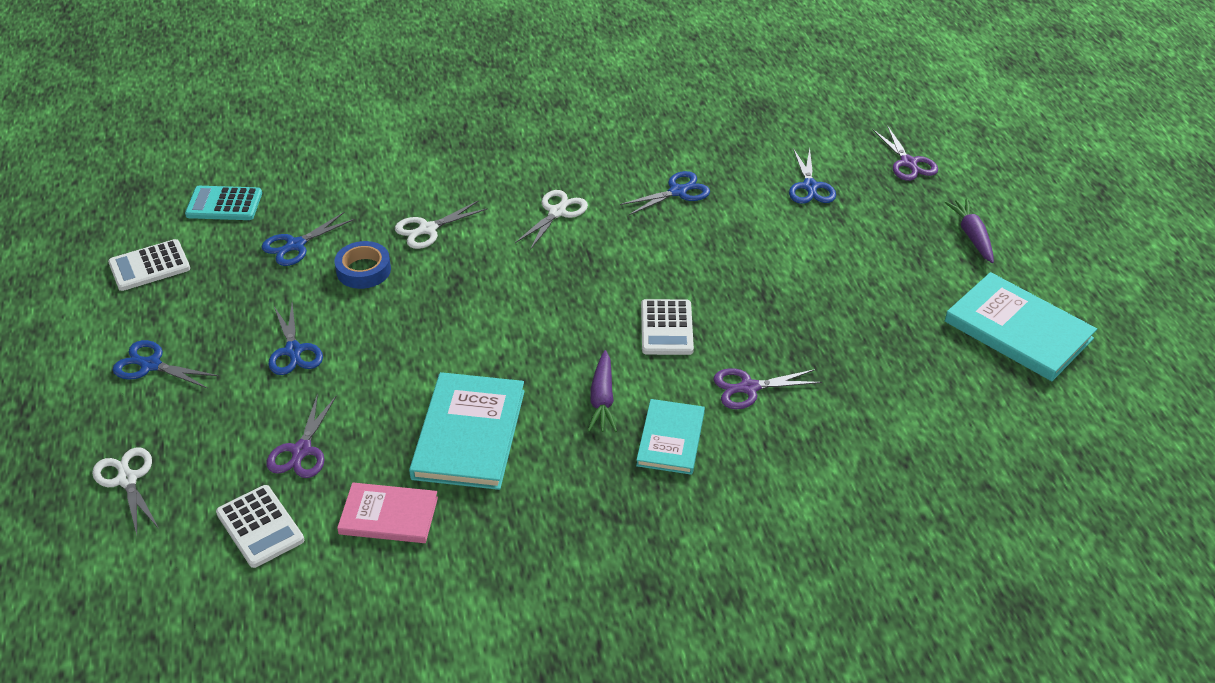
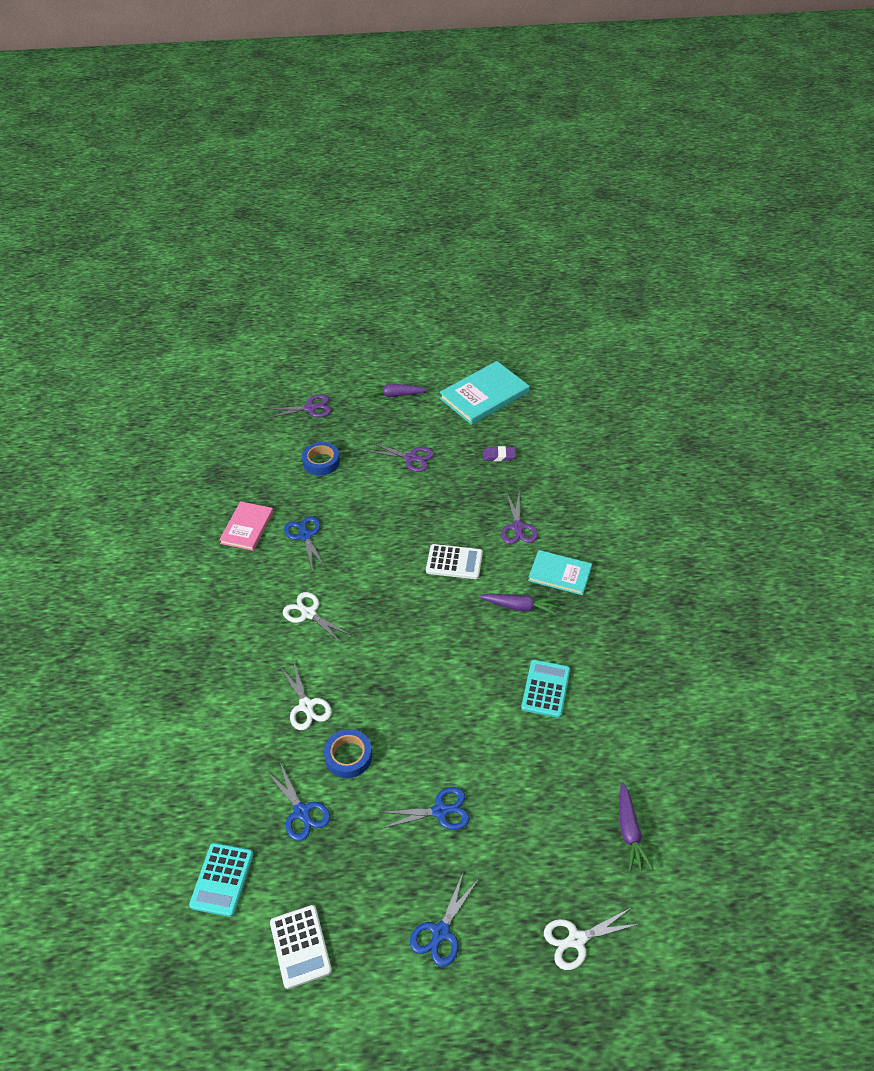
camera: 80 degrees left, 5 degrees up
white calculator [216,485,304,568] -> purple carrot [619,782,653,872]
purple scissors [267,394,337,478] -> purple scissors moved to [367,442,434,472]
pink book [337,482,438,543] -> pink book moved to [219,501,274,551]
turquoise book [409,372,525,490] -> turquoise calculator [521,660,570,718]
blue scissors [789,148,836,204] -> blue tape [302,442,340,476]
none -> purple eraser [483,446,516,461]

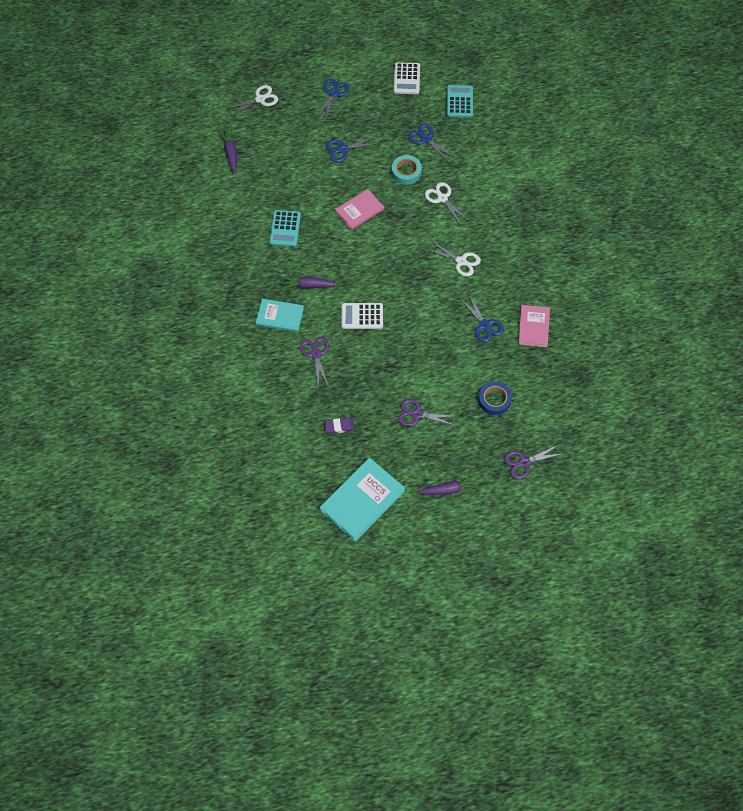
camera: 170 degrees right, 15 degrees up
white calculator [270,905,332,989] -> white calculator turned 150 degrees counterclockwise [394,62,420,94]
blue tape [324,729,372,778] -> turquoise tape [392,155,422,185]
none -> pink book [335,189,384,230]

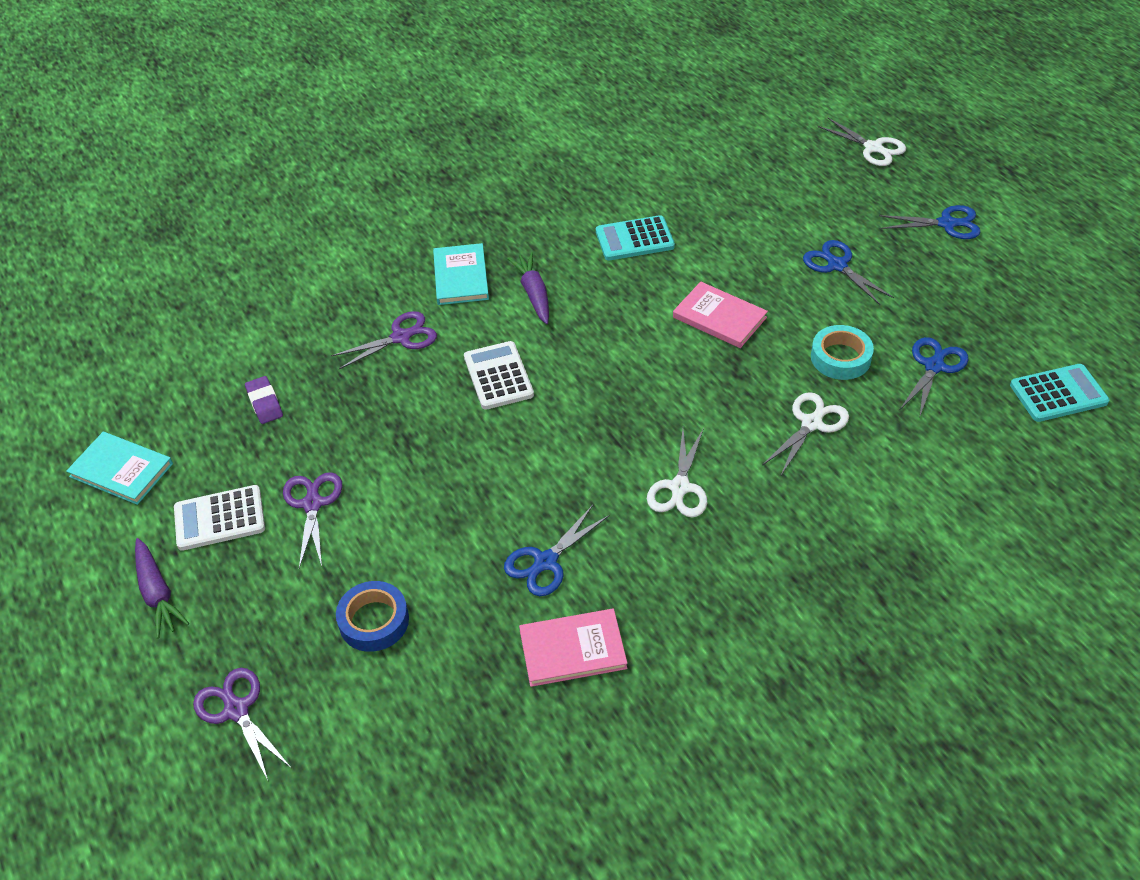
camera: 75 degrees right, 15 degrees down
purple carrot [219,128,237,173] -> none
turquoise book [319,458,405,542] -> turquoise book [66,432,173,505], size x0.63
white calculator [394,62,420,94] -> white calculator moved to [174,485,265,551]

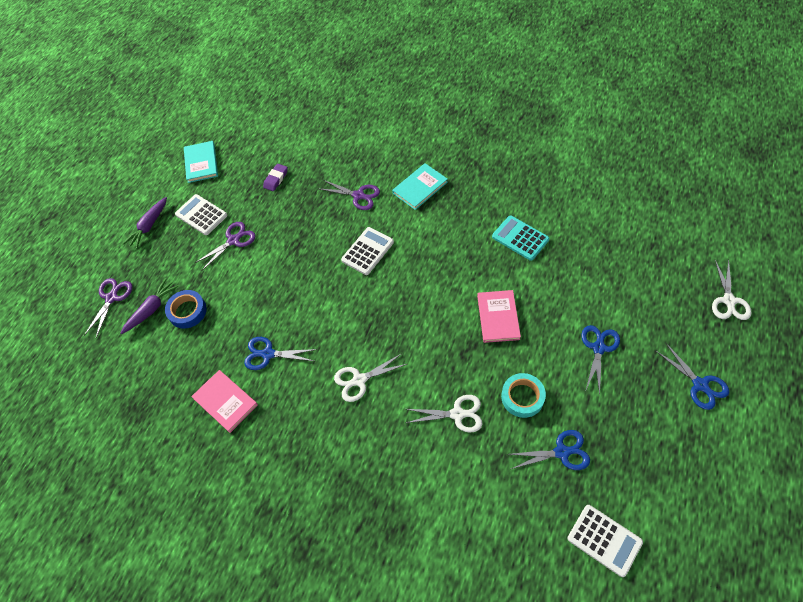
camera: 55 degrees right, 10 degrees up
purple carrot [507,252,549,324] -> purple carrot moved to [121,278,178,334]
turquoise calculator [1010,364,1110,422] -> white calculator [567,505,643,577]

